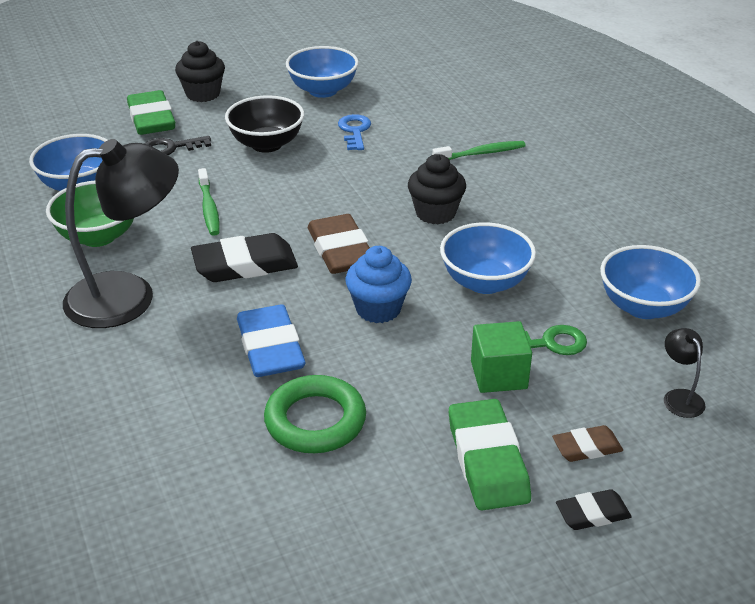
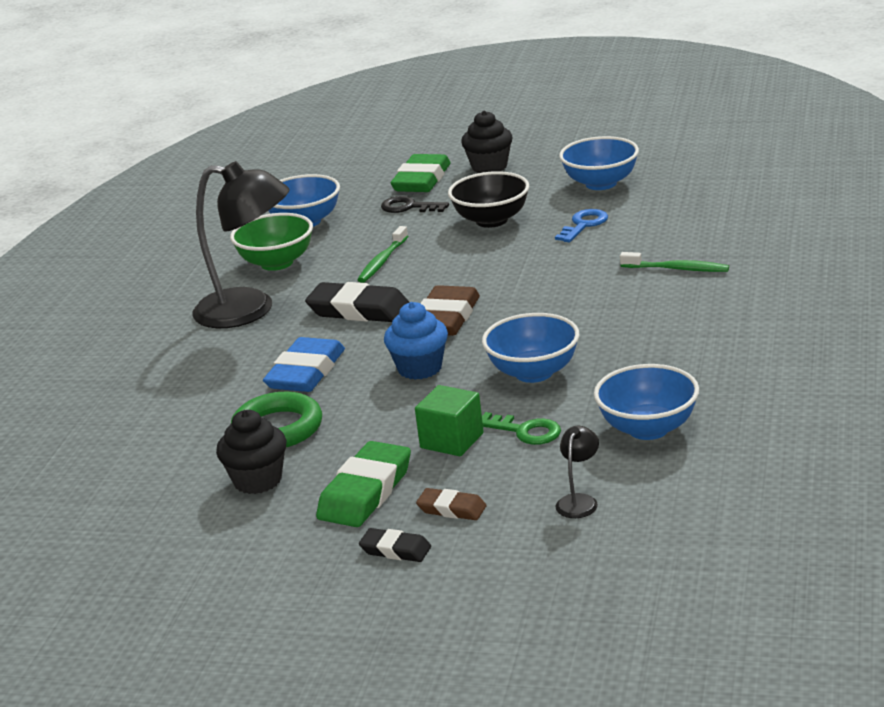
camera: 40 degrees right, 10 degrees down
black cupcake [408,154,466,224] -> black cupcake moved to [216,410,287,494]

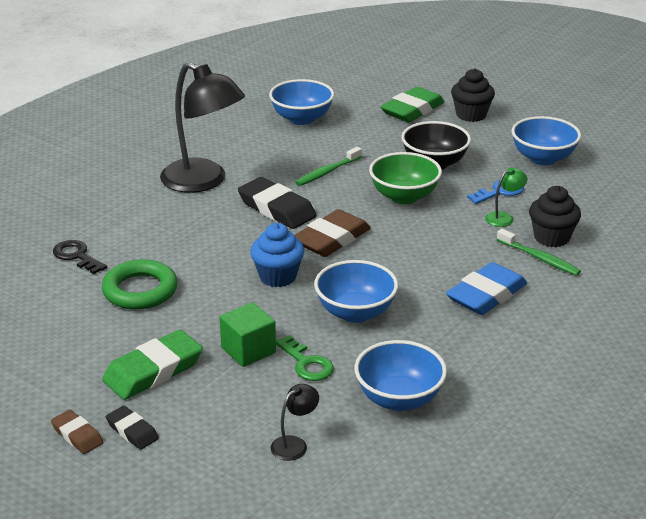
camera: 20 degrees right, 5 degrees up
black cupcake [216,410,287,494] -> black cupcake moved to [529,186,581,247]
green bowl [230,213,313,271] -> green bowl moved to [369,152,442,204]
blue eraser [263,337,345,392] -> blue eraser moved to [446,262,527,315]
black key [381,196,449,213] -> black key moved to [53,240,107,274]
brown eraser [416,488,486,520] -> brown eraser moved to [51,410,103,454]
none -> green lamp [485,167,527,227]

